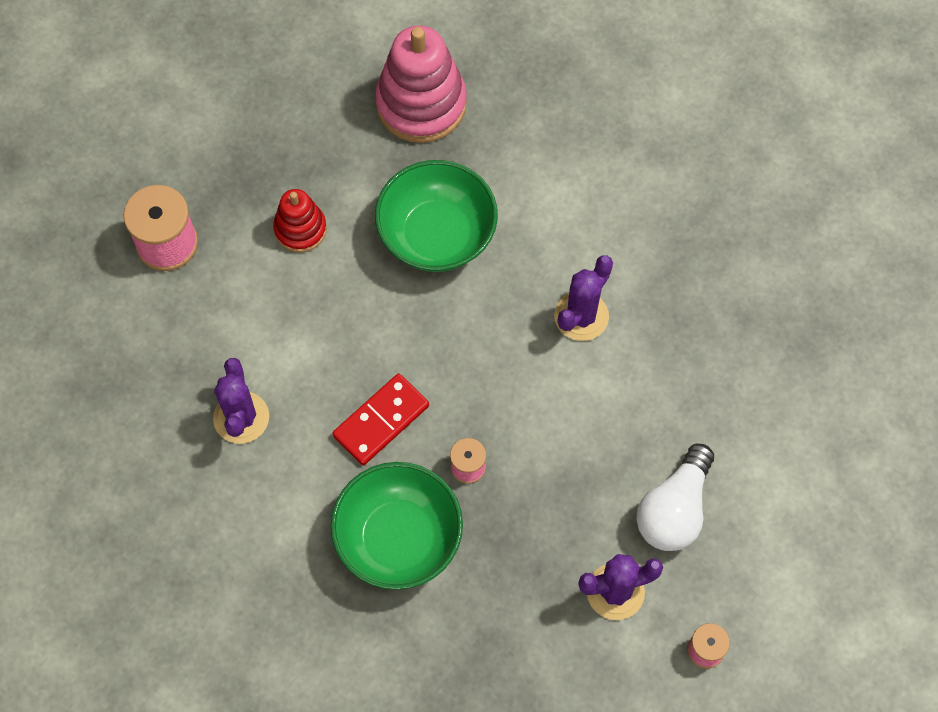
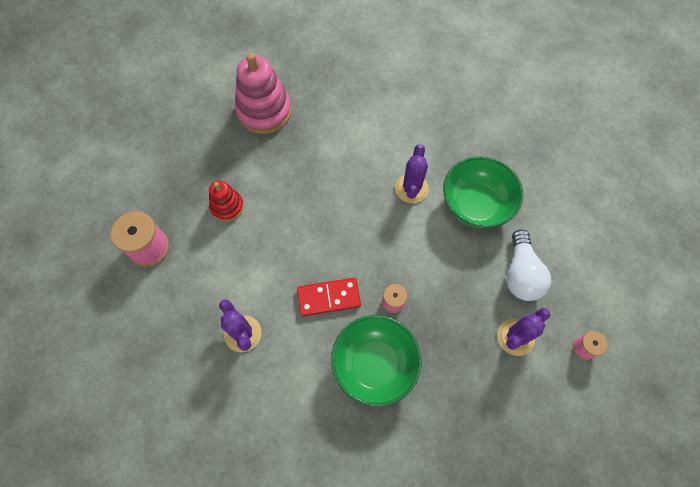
camera: 25 degrees left, 0 degrees up
red domino [332,373,429,466] -> red domino turned 60 degrees clockwise [297,278,361,316]
green bowl [375,160,498,272] -> green bowl moved to [443,156,523,228]

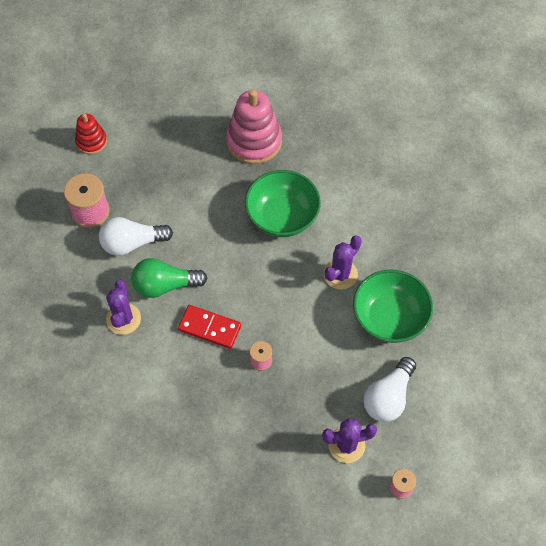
camera: 30 degrees right, 5 degrees down
red stacking toy [209,180,244,222] -> red stacking toy moved to [75,114,107,155]
green bowl [331,315,422,407] -> green bowl moved to [245,170,321,237]
none -> white light bulb [99,217,173,256]
none -> green light bulb [131,258,207,298]

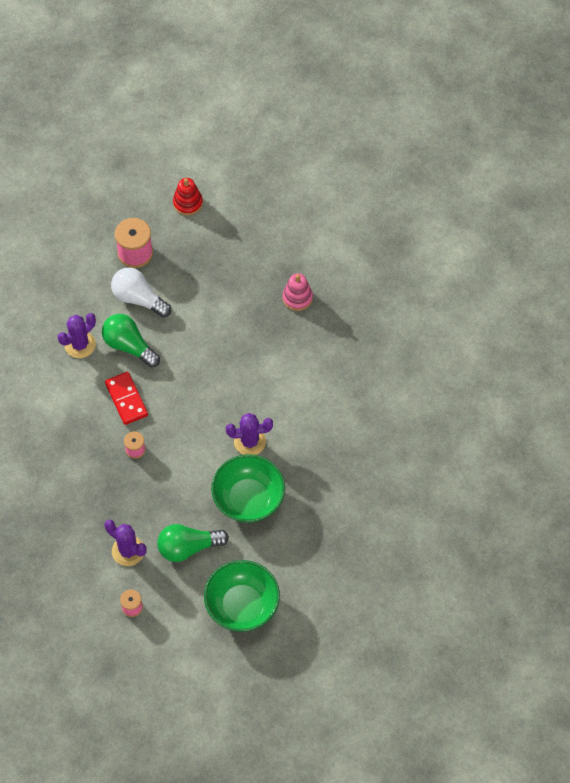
camera: 45 degrees right, 0 degrees up
pink stacking toy [226,90,282,164] -> pink stacking toy [283,273,313,311], size x0.56
green bowl [245,170,321,237] -> green bowl moved to [204,560,280,632]
white light bulb [363,357,416,422] -> green light bulb [157,524,229,562]

